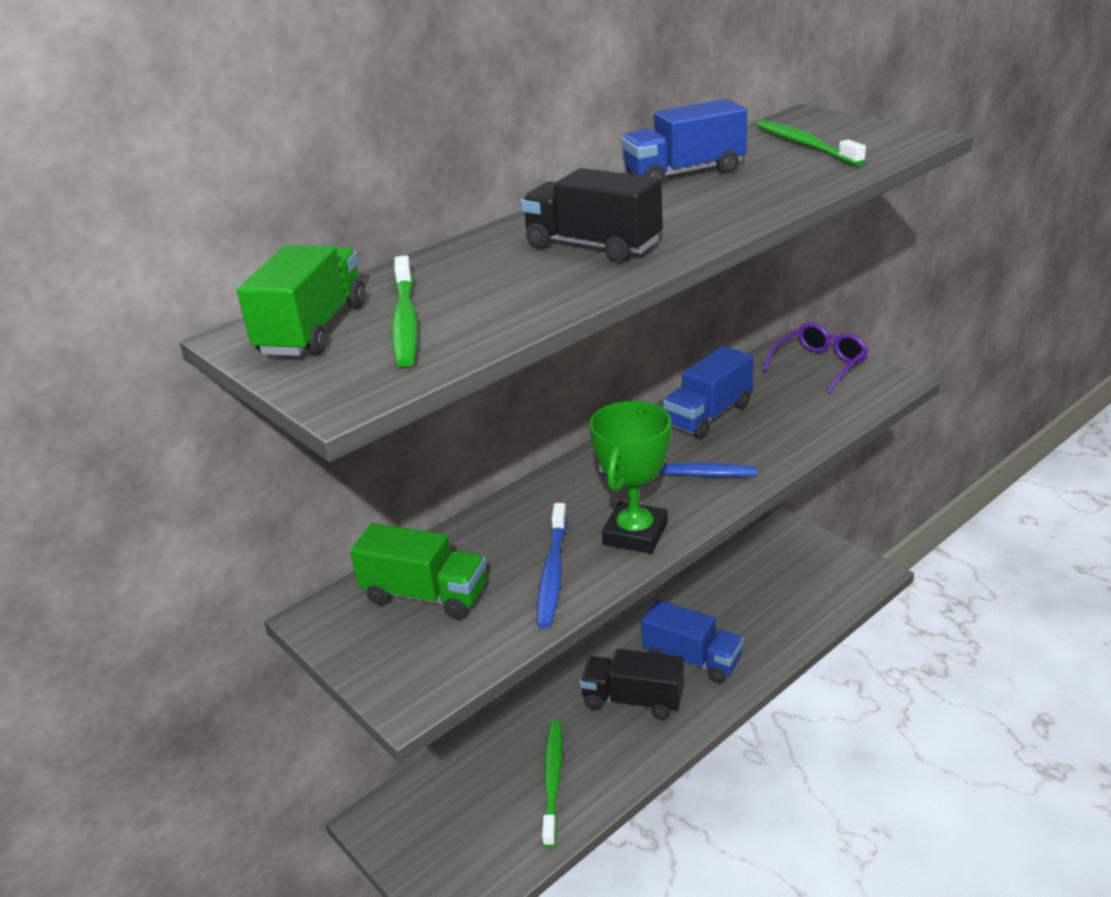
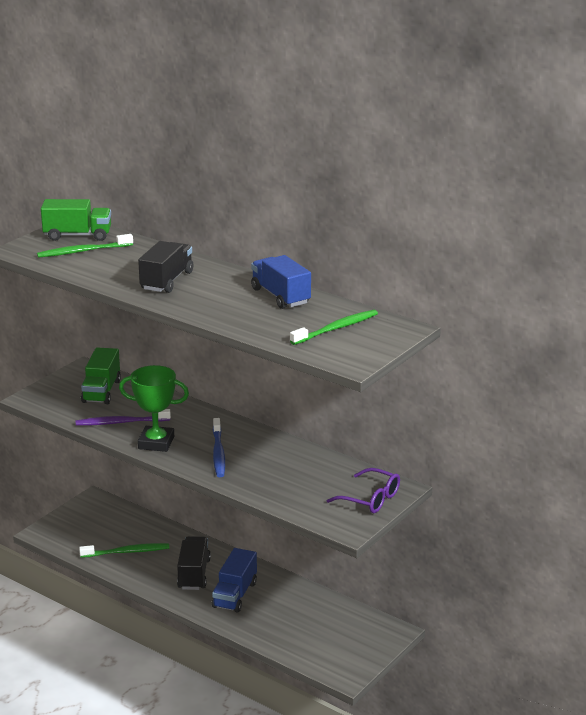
camera: 75 degrees right, 5 degrees down
blue toothbrush [537,503,567,628] -> purple toothbrush [76,409,171,426]
blue truck [663,346,754,439] -> none

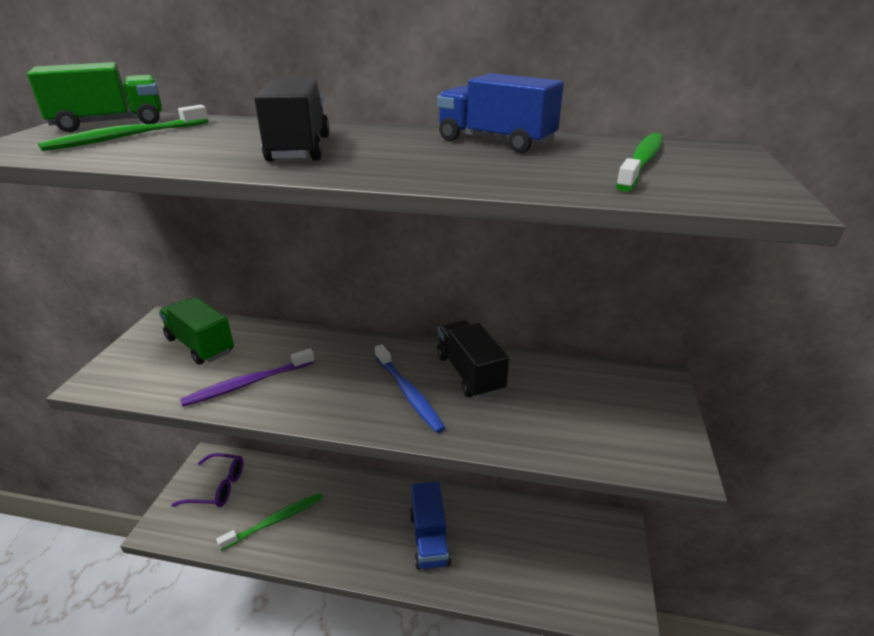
camera: 25 degrees left, 5 degrees up
green truck [81,347,121,404] -> green truck turned 150 degrees clockwise [159,297,234,365]
green trophy [119,365,189,452] -> none
black truck [177,536,211,590] -> black truck moved to [437,320,509,399]
purple glasses [327,468,400,513] -> purple glasses moved to [171,453,243,507]

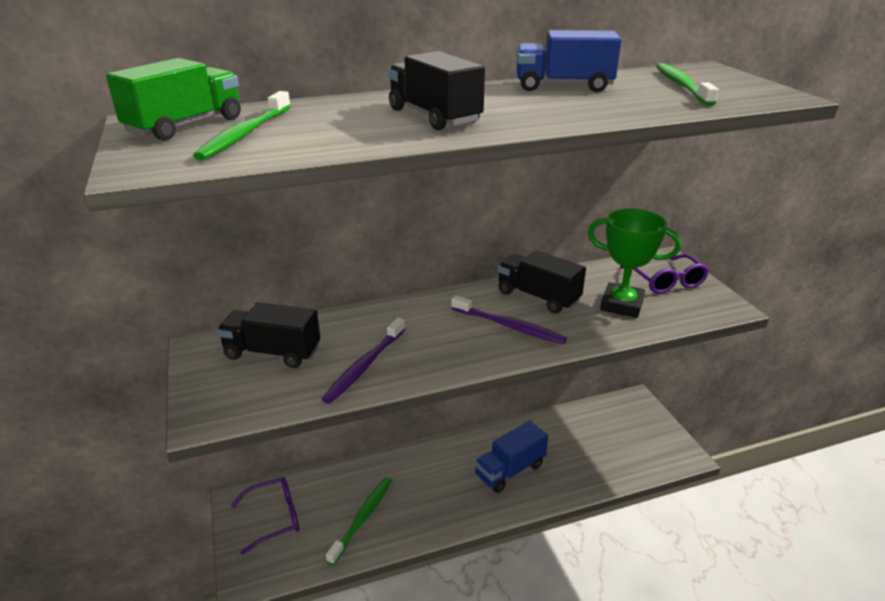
camera: 30 degrees left, 0 degrees up
green truck [159,297,234,365] -> black truck [217,302,320,368]
blue toothbrush [375,344,446,433] -> purple toothbrush [451,295,567,344]
blue truck [410,482,451,570] -> blue truck turned 90 degrees clockwise [475,421,548,493]
none -> green trophy [588,208,681,318]
none -> purple glasses [620,254,709,294]

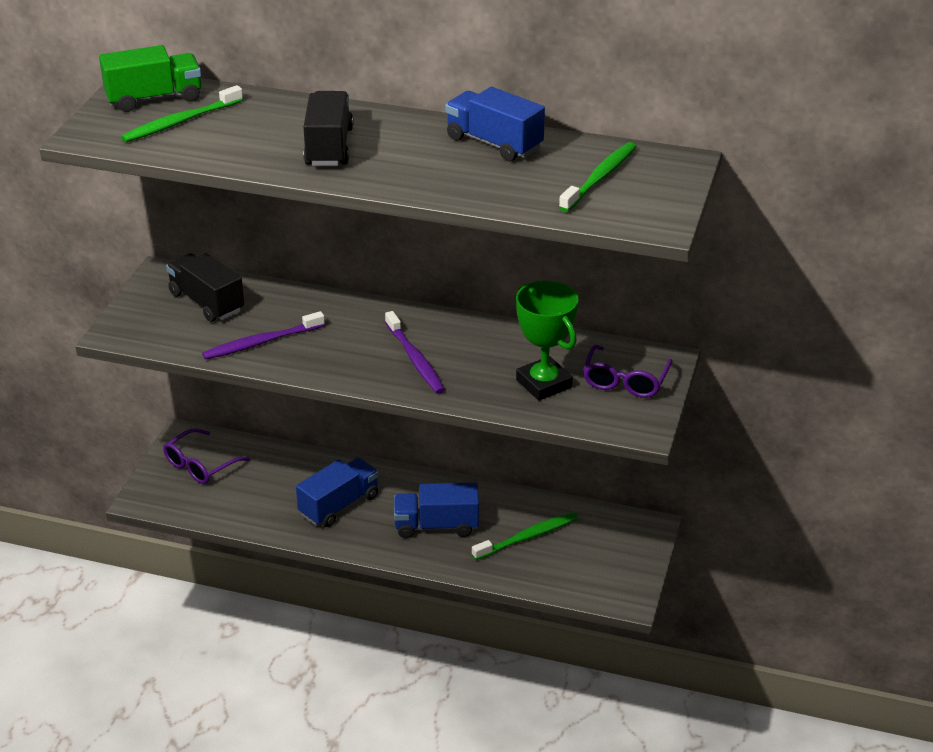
camera: 35 degrees right, 5 degrees up
purple glasses [231,477,299,555] -> purple glasses turned 120 degrees clockwise [163,428,251,484]
green toothbrush [326,477,392,565] -> green toothbrush moved to [472,512,579,560]
black truck [498,250,586,314] -> none
none -> blue truck [296,458,379,527]

